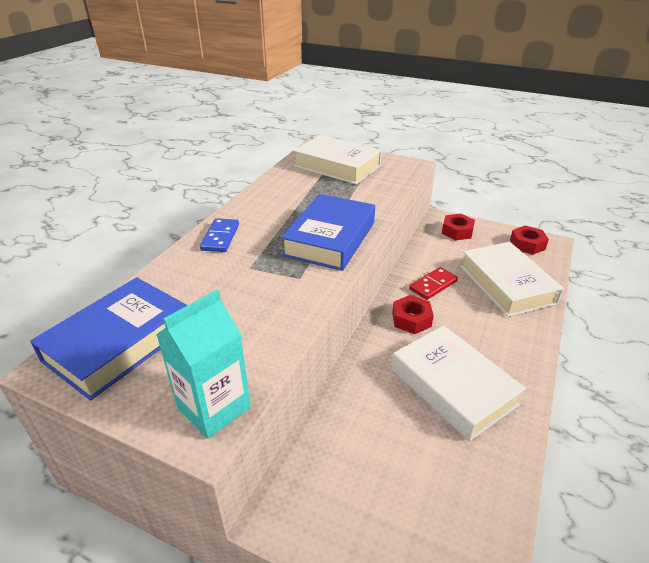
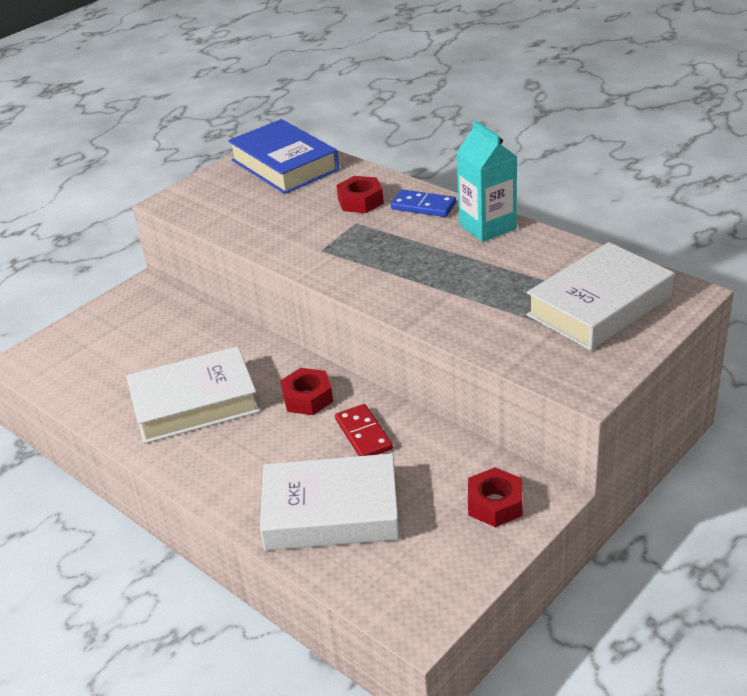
camera: 110 degrees right, 0 degrees up
turquoise carton [156,290,251,439] -> turquoise carton moved to [456,120,517,242]
blue book [281,194,375,271] -> none
red nut [510,225,549,255] -> red nut moved to [336,176,384,213]

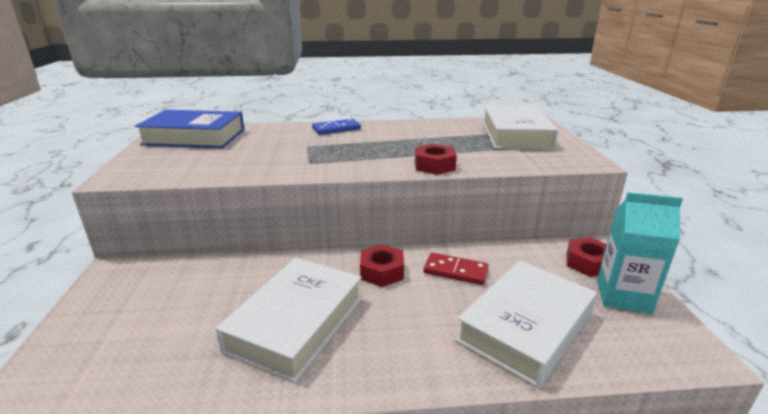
camera: 50 degrees left, 10 degrees down
red nut [336,176,384,213] -> red nut moved to [415,144,457,175]
turquoise carton [456,120,517,242] -> turquoise carton moved to [597,192,683,314]

